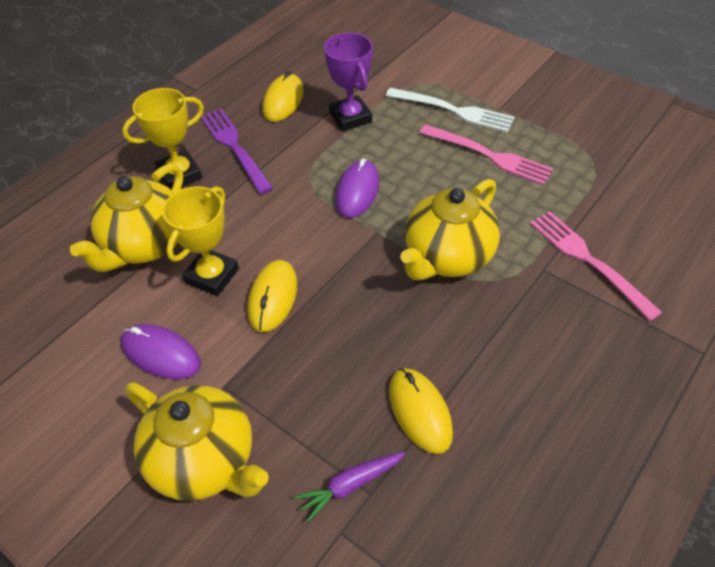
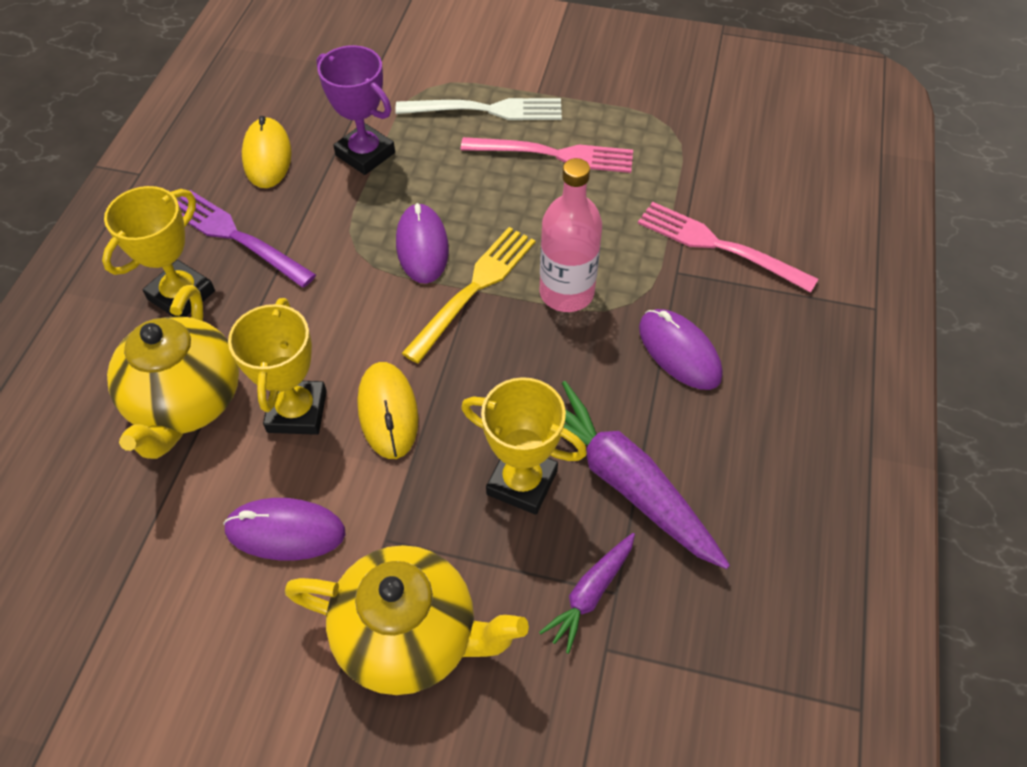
camera: 25 degrees left, 5 degrees up
yellow mouse [389,368,453,454] -> purple carrot [562,381,730,569]
yellow teapot [400,179,500,280] -> pink bottle [540,158,602,312]
none -> yellow fork [402,227,535,363]
none -> yellow trophy [461,377,587,515]
none -> purple mouse [639,309,722,390]

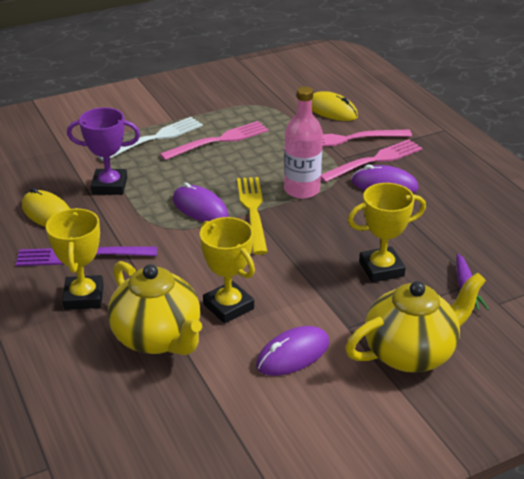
camera: 40 degrees left, 20 degrees down
yellow mouse [357,362,418,459] -> yellow mouse moved to [312,91,358,121]
purple carrot [562,381,730,569] -> none
none -> pink fork [321,139,422,182]

